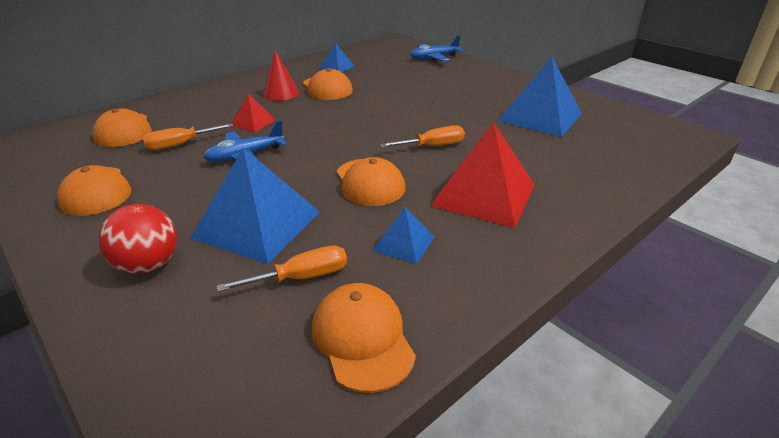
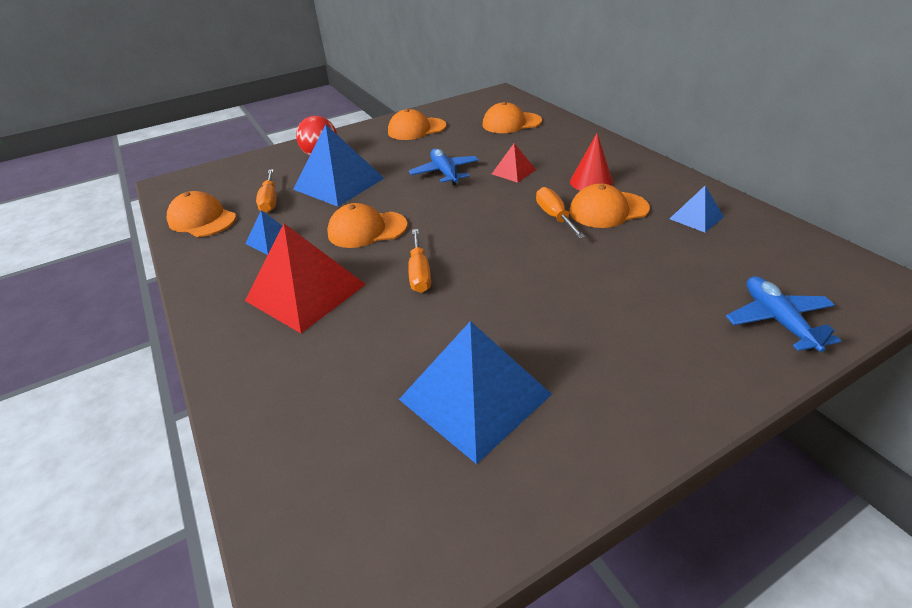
camera: 105 degrees right, 5 degrees up
orange screwdriver [143,123,234,150] -> orange screwdriver moved to [536,187,585,239]
orange cap [312,283,416,393] -> orange cap turned 135 degrees counterclockwise [167,191,236,237]

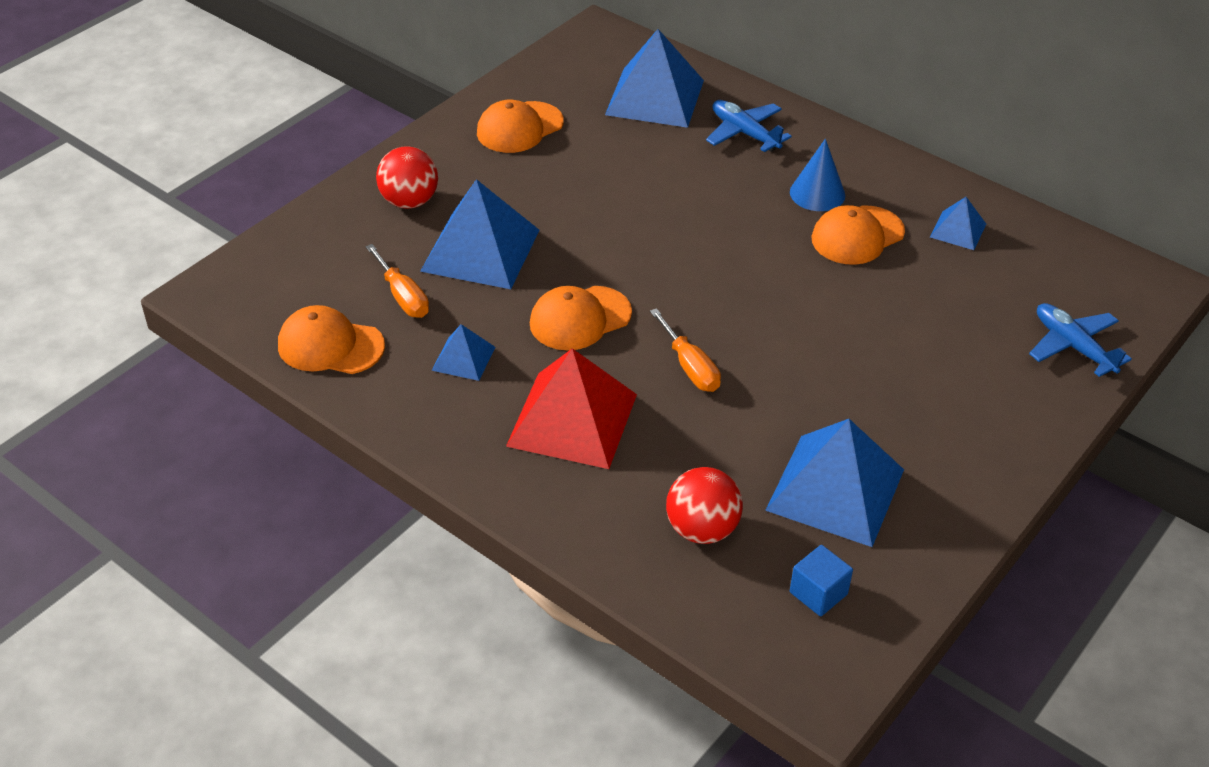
camera: 25 degrees left, 5 degrees up
blue plane [409,148,479,186] -> blue plane moved to [706,100,792,152]
orange cap [482,102,542,133] -> blue pyramid [605,29,704,128]
red pyramid [492,143,536,183] -> none
orange screwdriver [536,187,585,239] -> none
red cone [570,133,613,191] -> blue cone [790,139,845,211]
none -> red ball [666,467,743,544]
none -> blue cube [790,545,853,617]

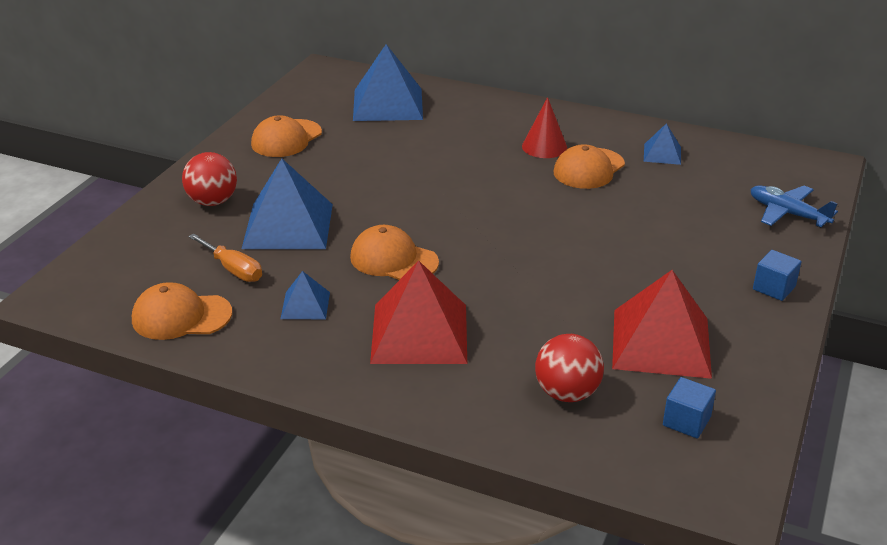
camera: 15 degrees left, 10 degrees down
orange cap [530,286,632,351] -> orange cap turned 75 degrees clockwise [350,225,439,280]
orange screwdriver [650,308,721,392] -> none
blue plane [706,100,792,152] -> none
blue pyramid [765,419,904,547] -> red pyramid [612,270,712,379]
blue cone [790,139,845,211] -> red cone [522,97,567,158]
none -> blue cube [753,250,801,301]

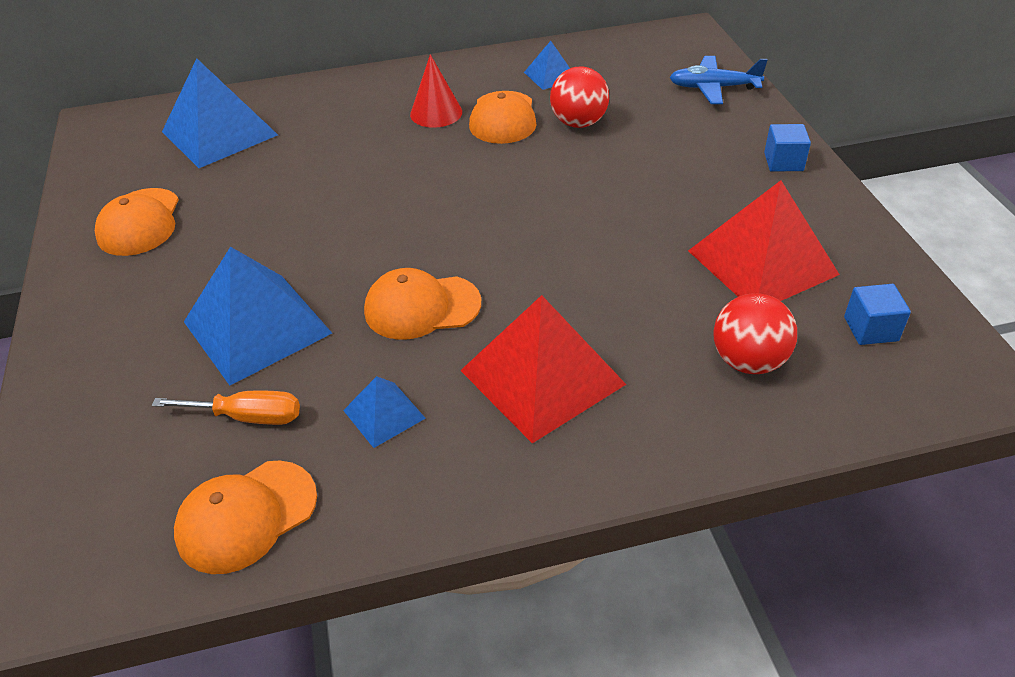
camera: 35 degrees left, 10 degrees up
red ball [182,152,237,206] -> red ball moved to [550,67,609,128]

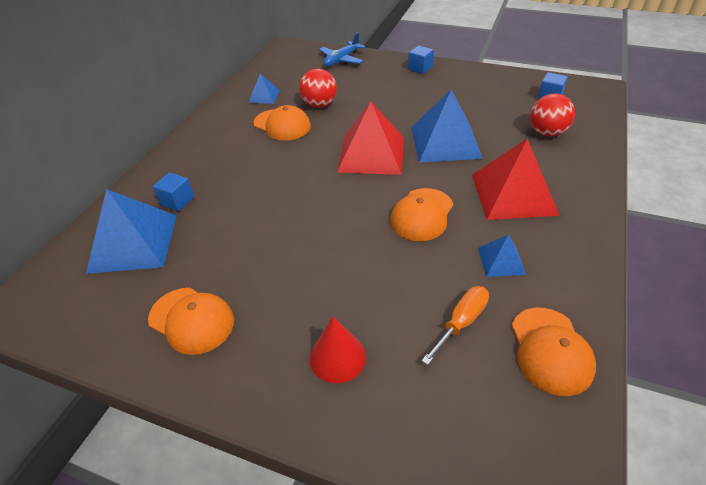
camera: 55 degrees left, 0 degrees up
blue pyramid [184,247,332,385] -> blue pyramid moved to [411,90,483,162]
red cone [410,54,462,128] -> red cone moved to [310,316,366,383]
red pyramid [688,180,840,301] -> red pyramid moved to [337,102,404,175]
none -> blue cube [153,172,194,211]

